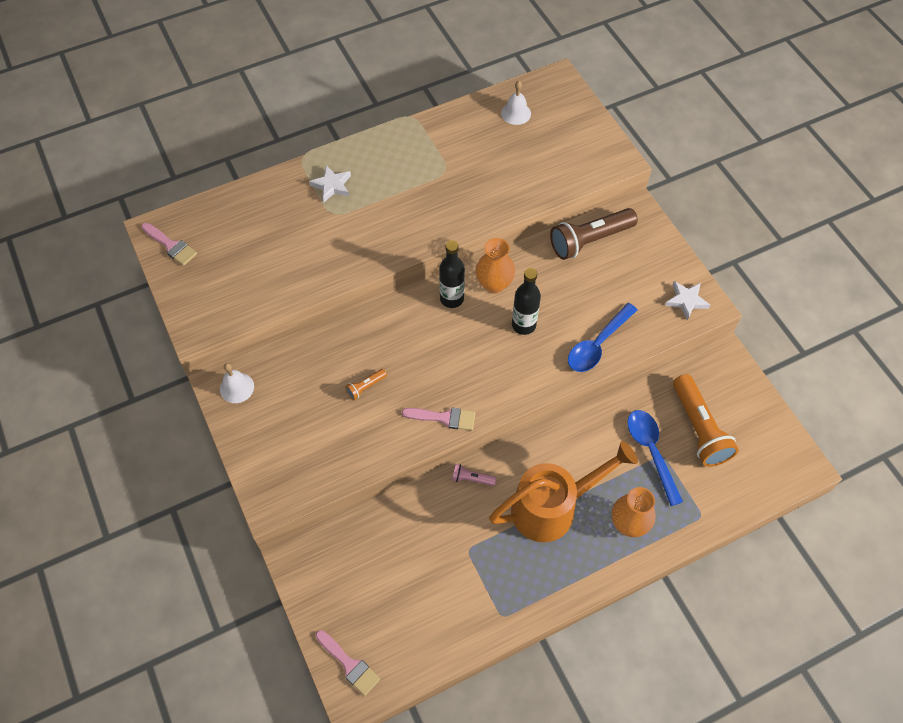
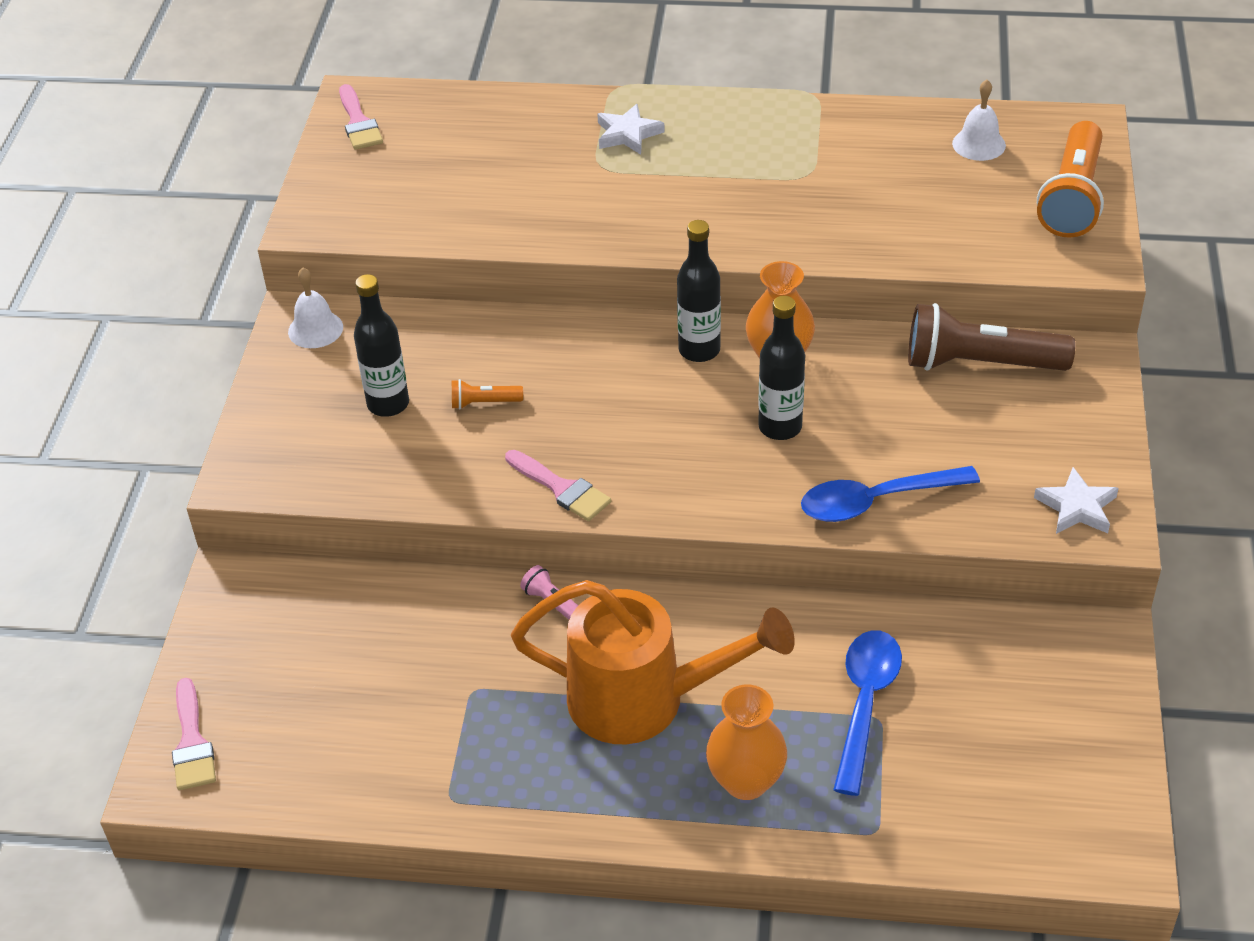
camera: 35 degrees right, 15 degrees down
orange flashlight [673,374,739,467] -> orange flashlight moved to [1037,121,1104,238]
none -> black bottle [354,274,409,417]

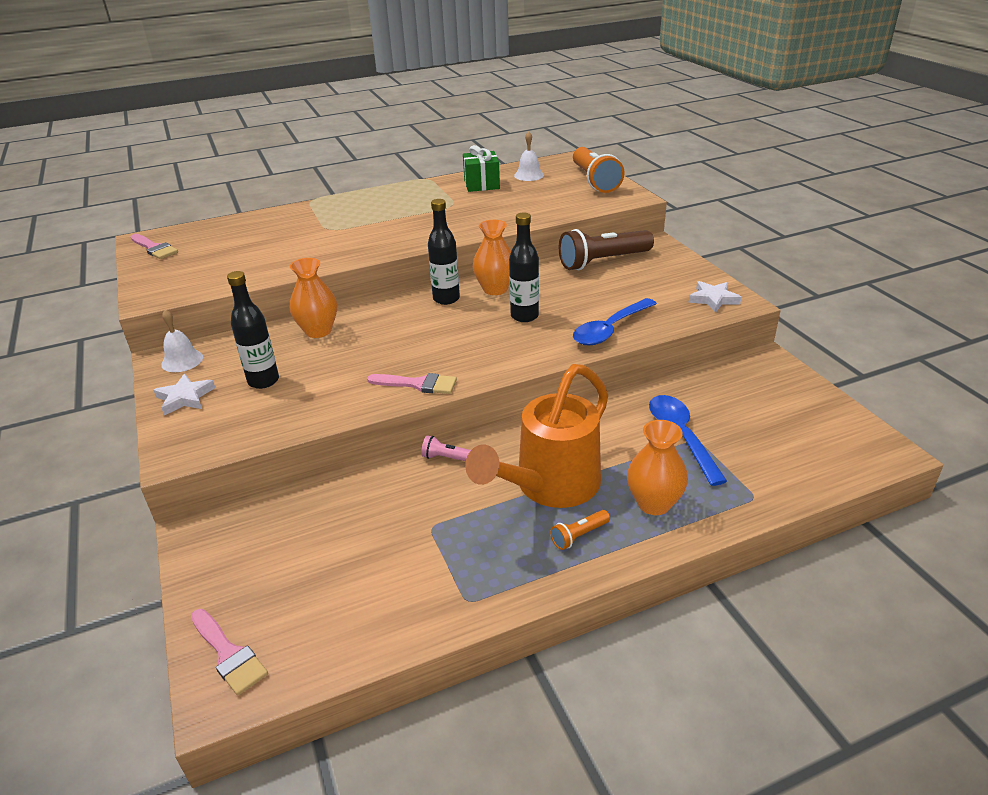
camera: 30 degrees left, 10 degrees down
orange flashlight [452,379,523,409] -> orange flashlight moved to [550,510,610,550]
orange watering can [511,580,795,744] -> orange watering can turned 150 degrees clockwise [465,364,608,508]
white star [597,104,665,155] -> white star moved to [154,374,215,415]
none -> orange vase [290,258,337,338]
none -> green gift [463,145,500,192]

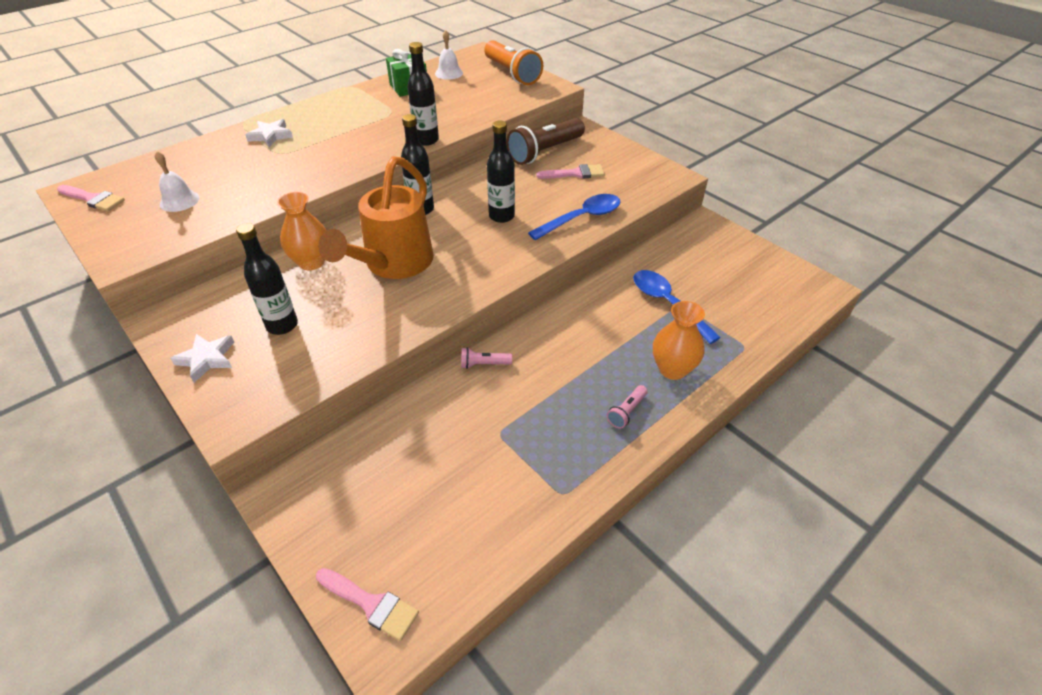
camera: 20 degrees left, 10 degrees up
white bell [161,310,203,372] -> white bell moved to [155,151,199,212]
pink brush [367,373,457,394] -> pink brush moved to [536,164,605,179]
orange watering can [465,364,608,508] -> orange watering can moved to [318,156,434,279]
orange vase [473,220,511,295] -> none
orange flashlight [550,510,610,550] -> pink flashlight [607,385,648,429]
blue spoon [573,298,657,345] -> blue spoon turned 150 degrees counterclockwise [528,194,620,240]
white star [689,281,742,312] -> white star moved to [246,119,293,147]
none -> black bottle [407,42,439,146]

